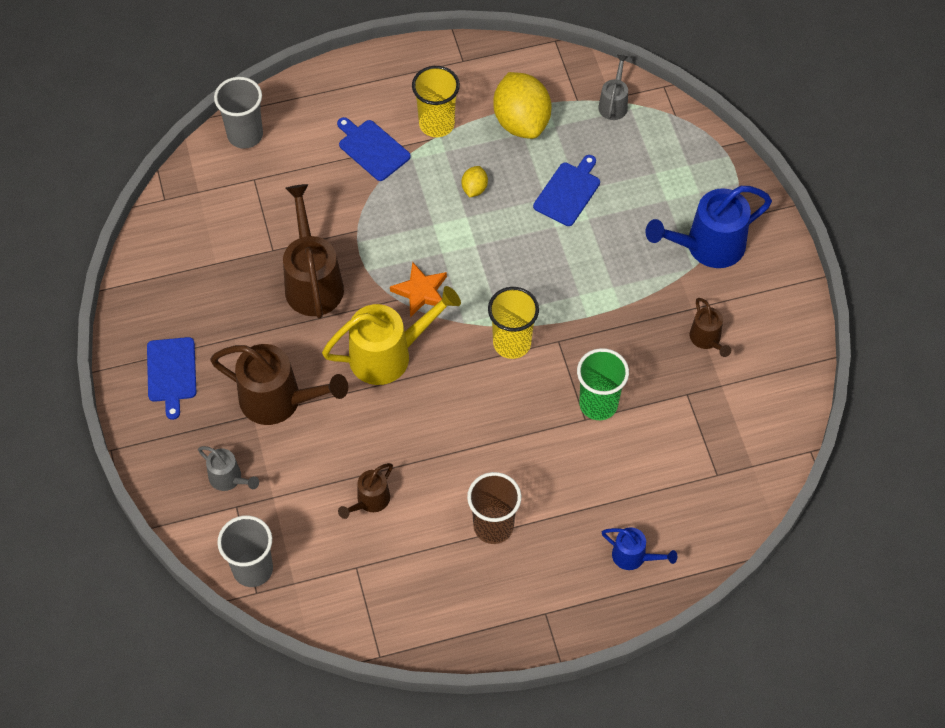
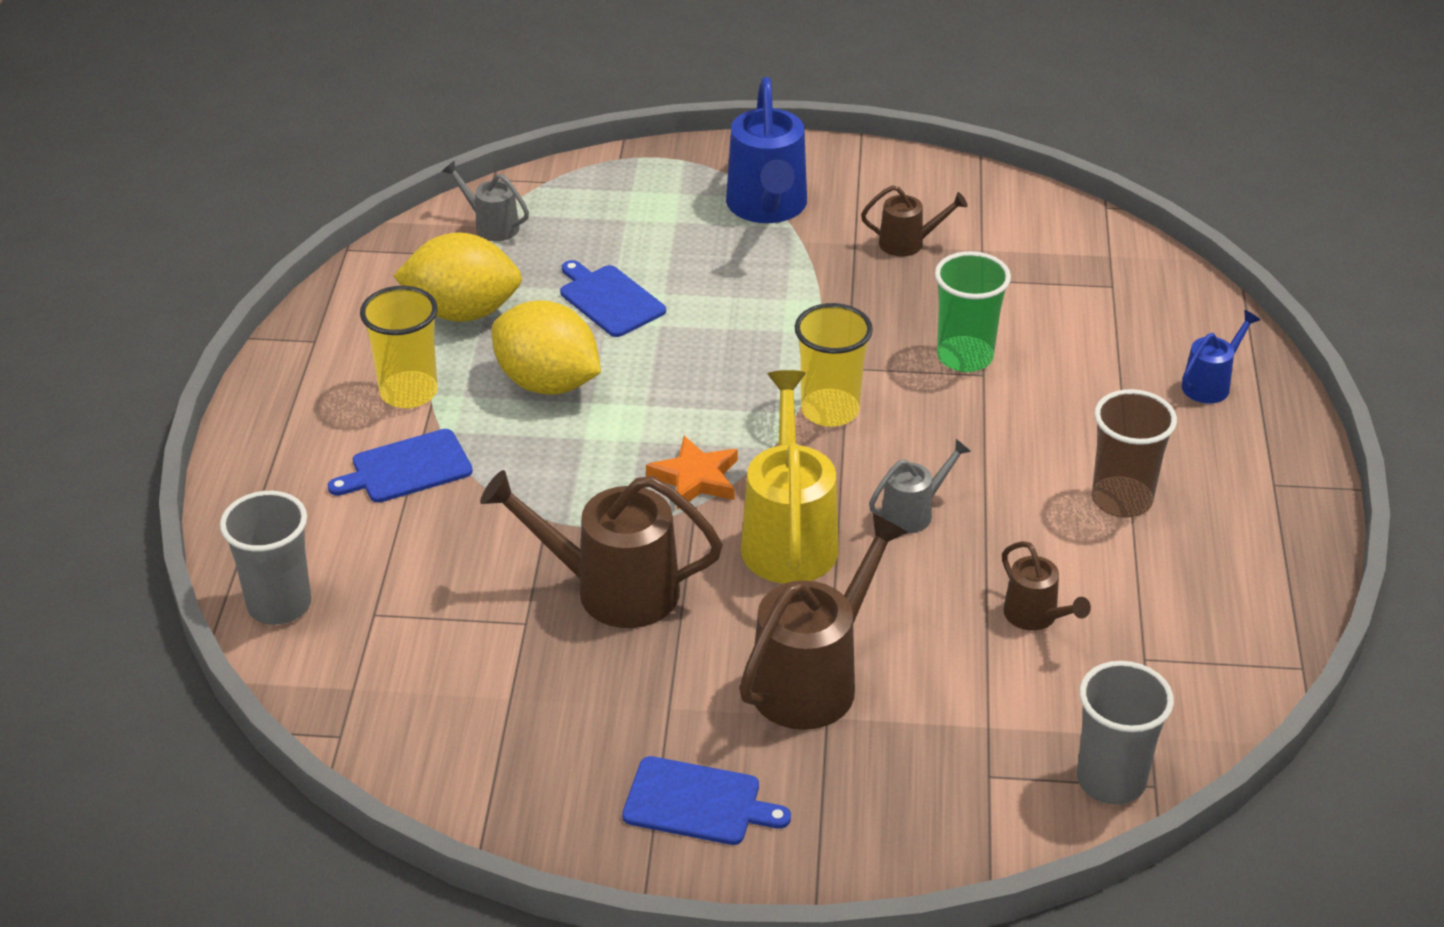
camera: 70 degrees left, 20 degrees down
grey watering can [198,446,259,491] -> grey watering can moved to [869,439,971,533]
yellow lemon [462,166,488,197] -> yellow lemon [491,300,601,395], size x2.21

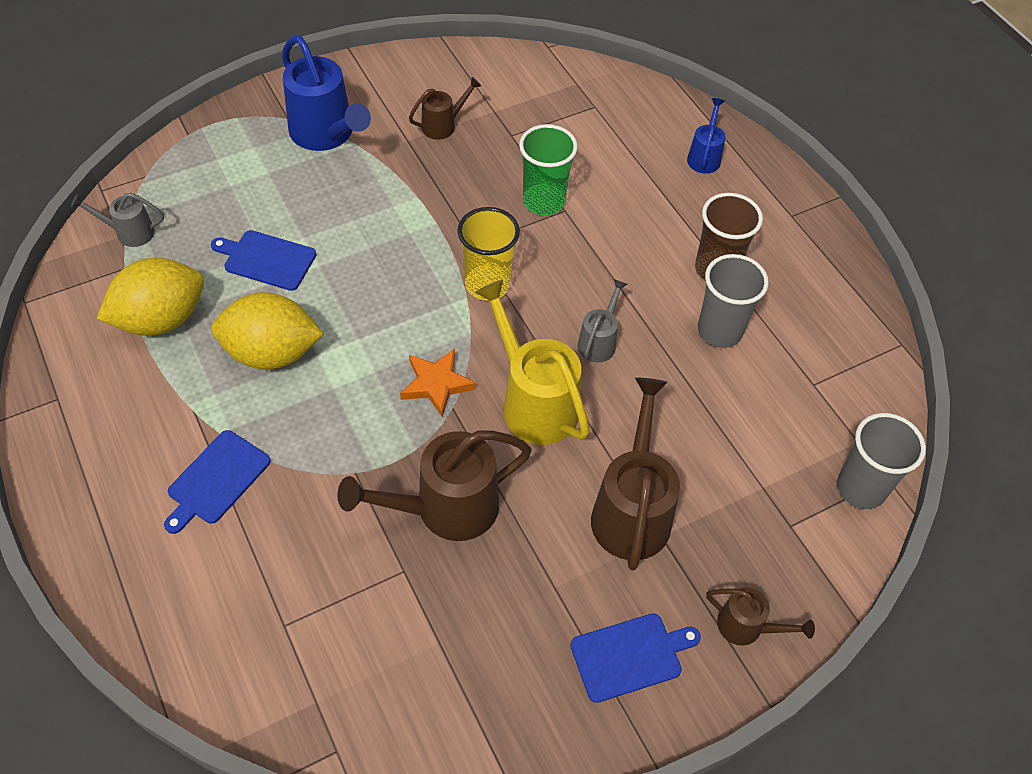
camera: 35 degrees left, 15 degrees up
grey cup [220,491,311,625] -> grey cup moved to [698,254,769,348]
yellow cup [360,286,438,408] -> none
brown watering can [1002,541,1091,631] -> brown watering can moved to [706,587,815,646]

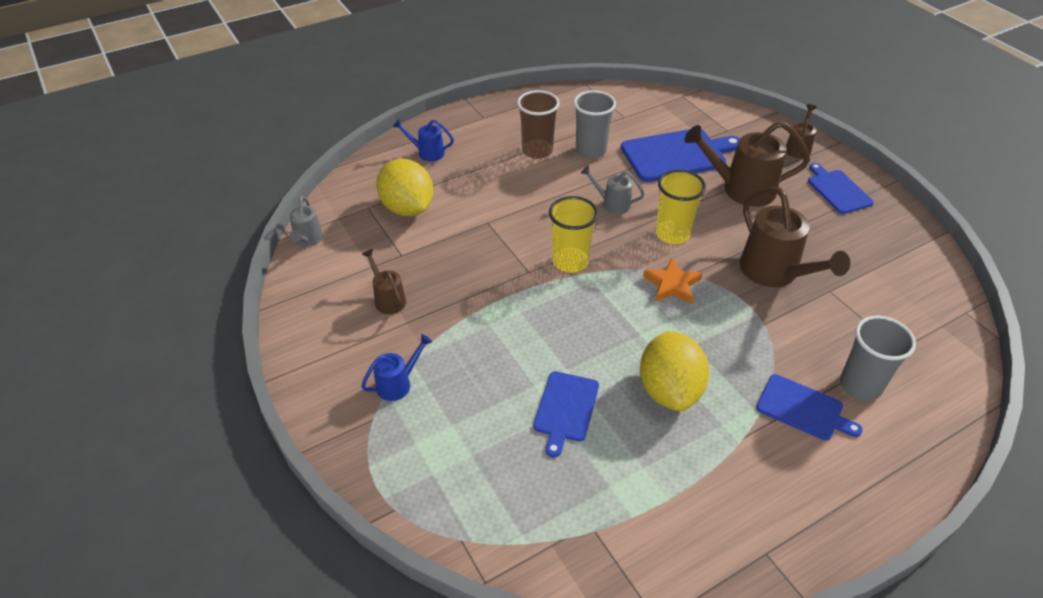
camera: 90 degrees left, 10 degrees down
grey watering can [71,193,164,247] -> grey watering can moved to [289,196,323,247]
yellow lemon [97,258,204,336] -> yellow lemon moved to [376,159,433,216]
blue watering can [282,35,371,151] -> blue watering can [361,334,432,401], size x0.52
yellow watering can [475,280,590,445] -> yellow cup [656,170,706,244]
green cup [519,124,578,215] -> none
grey cup [837,413,926,509] -> grey cup moved to [840,316,916,401]
none -> blue cutting board [621,129,740,182]

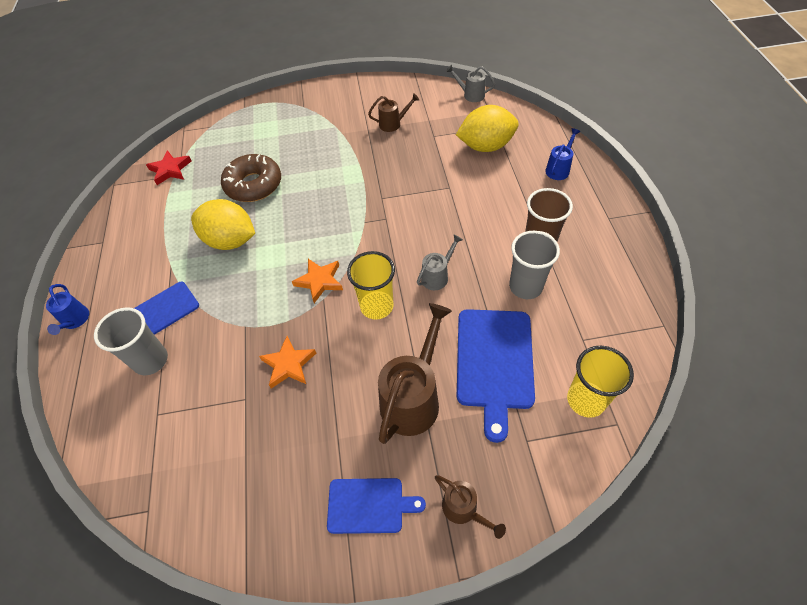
camera: 115 degrees right, 10 degrees up
blue watering can [361,334,432,401] -> blue watering can moved to [46,284,89,335]
blue cutting board [533,371,599,458] -> brown donut [221,154,281,202]
yellow cup [549,196,598,273] -> yellow cup moved to [567,346,634,418]
brown watering can [740,187,850,287] -> orange star [259,336,316,389]
none -> red star [146,150,191,185]

